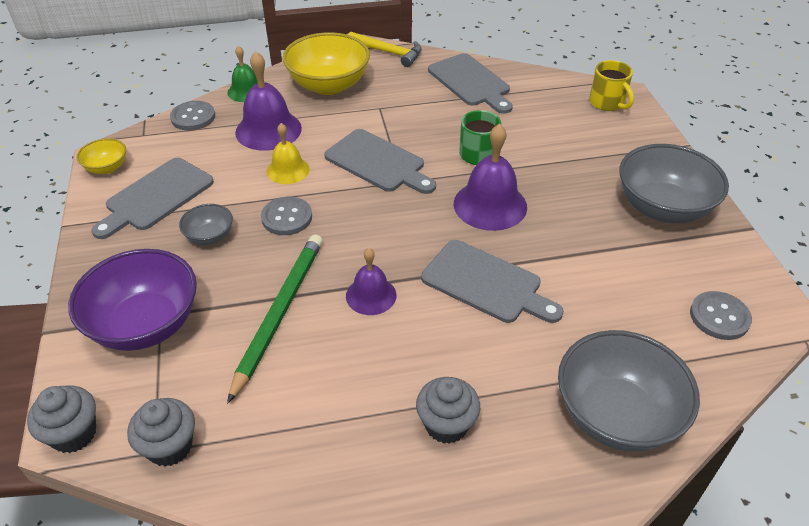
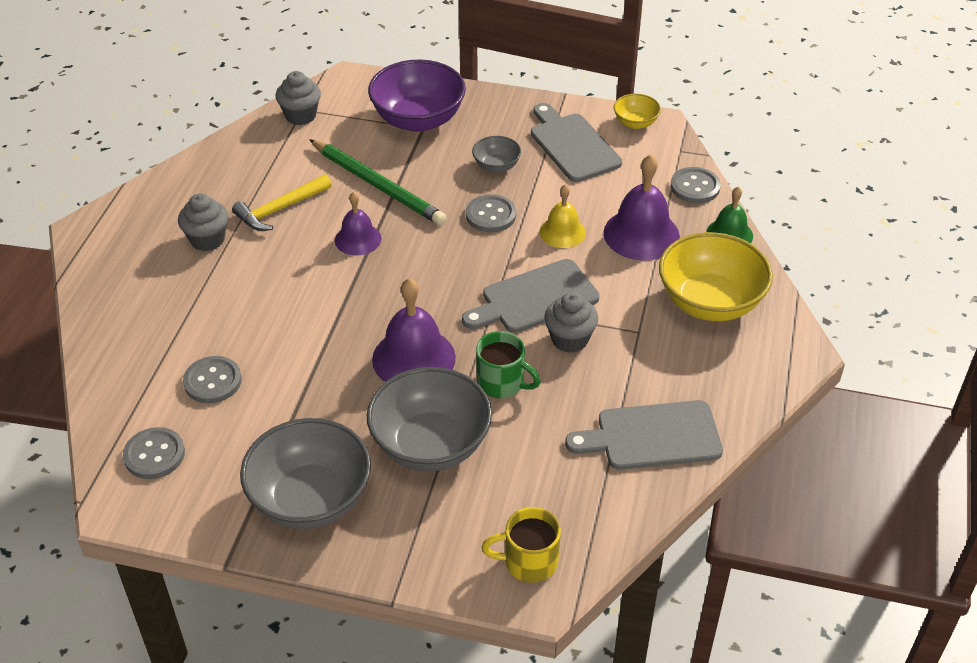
camera: 115 degrees right, 0 degrees up
grey cupcake [27,386,96,453] -> grey cupcake moved to [544,292,598,353]
yellow hammer [348,32,422,67] -> yellow hammer moved to [232,174,332,231]
grey cutting board [421,240,564,323] -> none
grey bowl [558,330,700,452] -> grey bowl moved to [367,367,492,472]
none -> grey button [183,356,242,403]

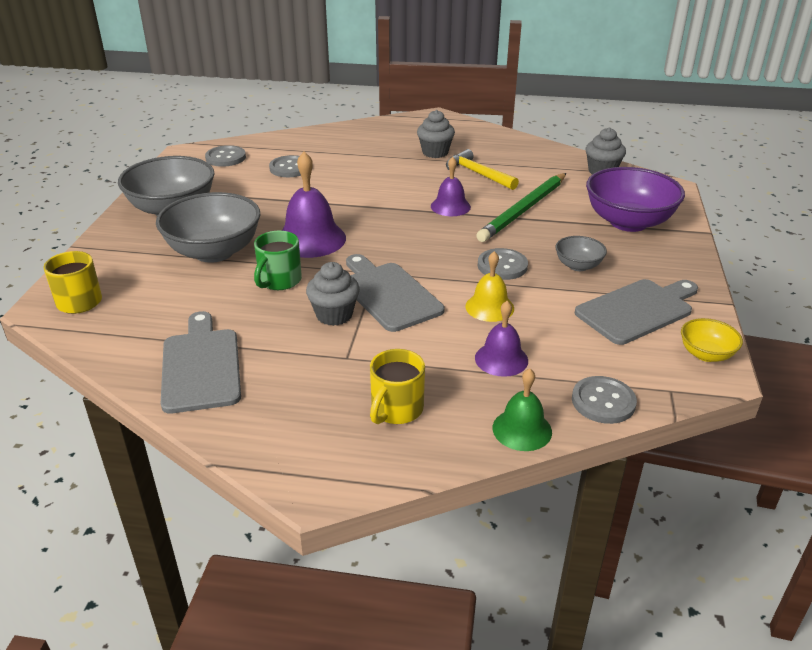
camera: 85 degrees right, 10 degrees down
purple bell [603,154,680,261] -> purple bell [475,301,528,377], size x0.61
yellow bowl [659,232,773,321] -> yellow mug [370,349,425,424]

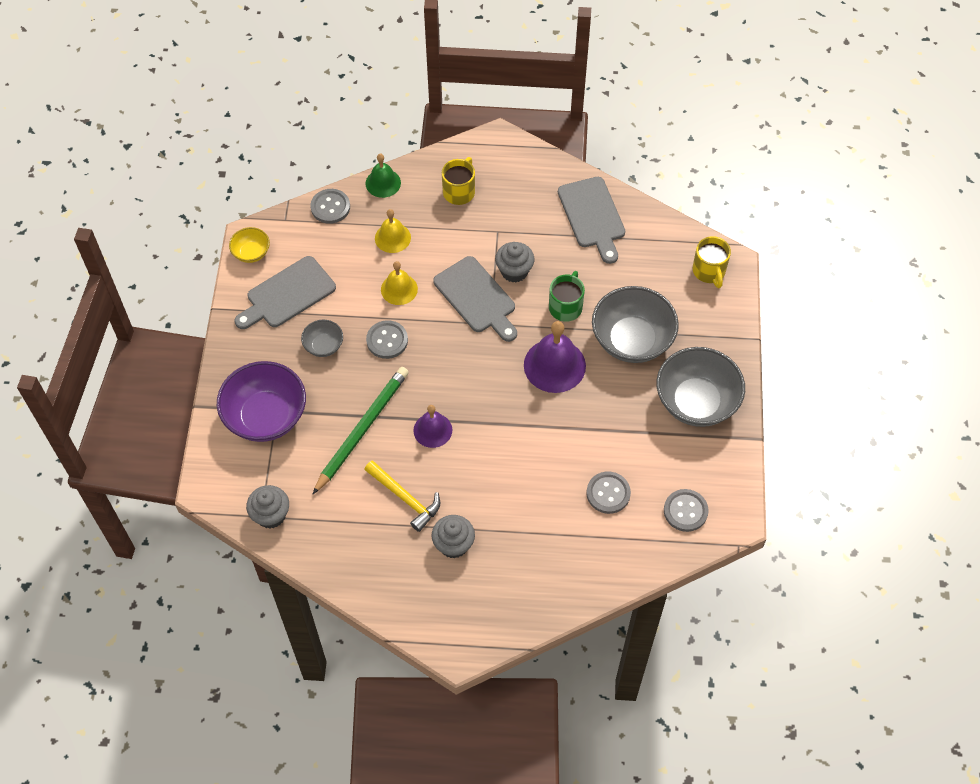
camera: 175 degrees right, 25 degrees up
purple bell [475,301,528,377] -> yellow bell [375,209,411,253]

